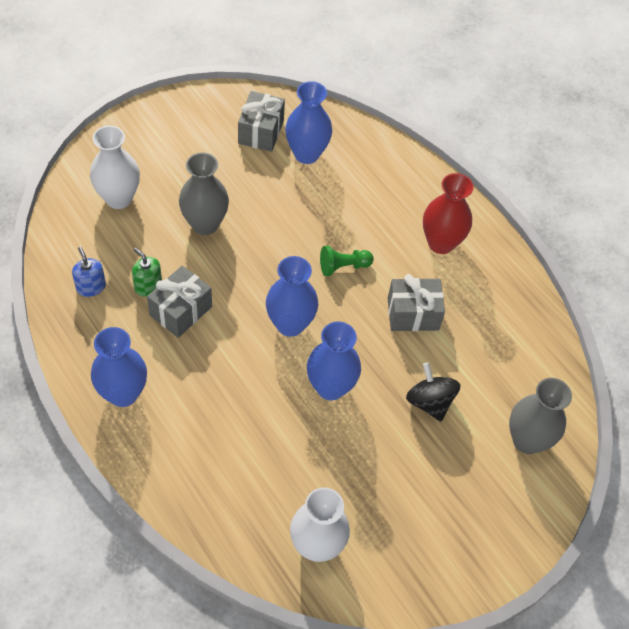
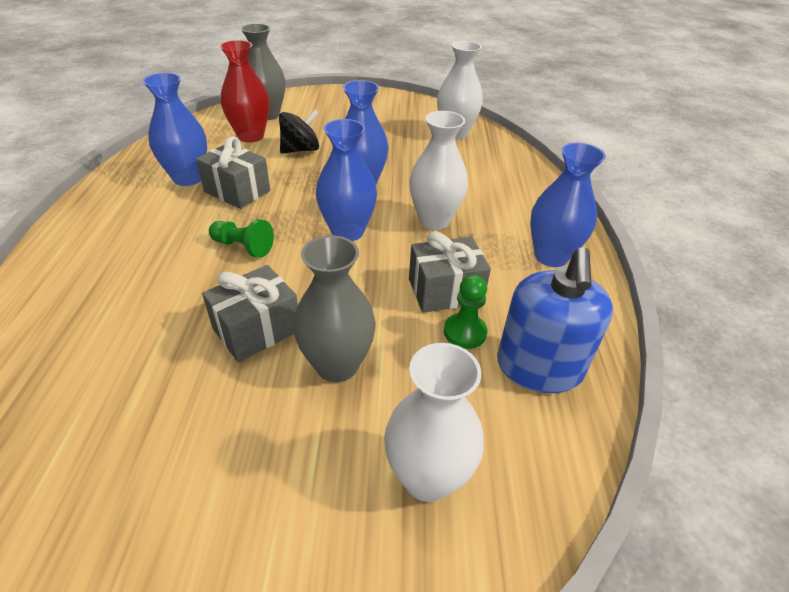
camera: 140 degrees left, 15 degrees down
blue soap dispenser [72,247,106,297] -> blue soap dispenser [497,247,613,393], size x1.96
green soap dispenser [132,248,162,297] -> green pawn [444,275,487,349]
grey gift [238,91,285,152] -> grey gift moved to [202,265,298,362]
blue vase [285,81,332,164] -> blue vase moved to [142,72,207,186]
black spinning top [406,362,461,421] -> black spinning top turned 135 degrees counterclockwise [279,109,319,154]
red vase [423,173,474,254] -> red vase moved to [220,40,270,143]
none -> white vase [409,111,468,230]

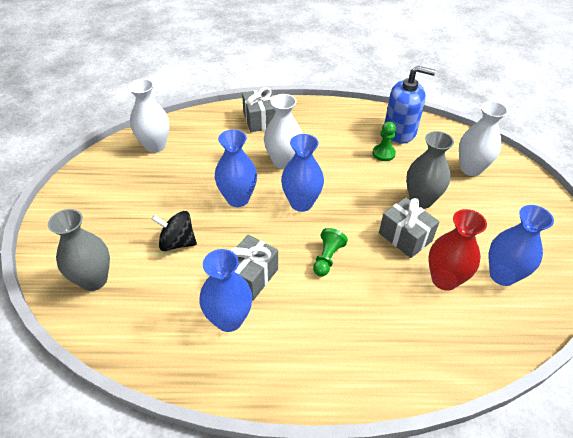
camera: 90 degrees left, 5 degrees up
red vase [220,40,270,143] -> red vase moved to [428,209,487,291]
black spinning top [279,109,319,154] -> black spinning top turned 45 degrees counterclockwise [151,211,197,251]
grey gift [409,231,491,313] -> grey gift moved to [242,87,276,132]
blue vase [530,143,606,267] -> blue vase moved to [489,205,554,286]

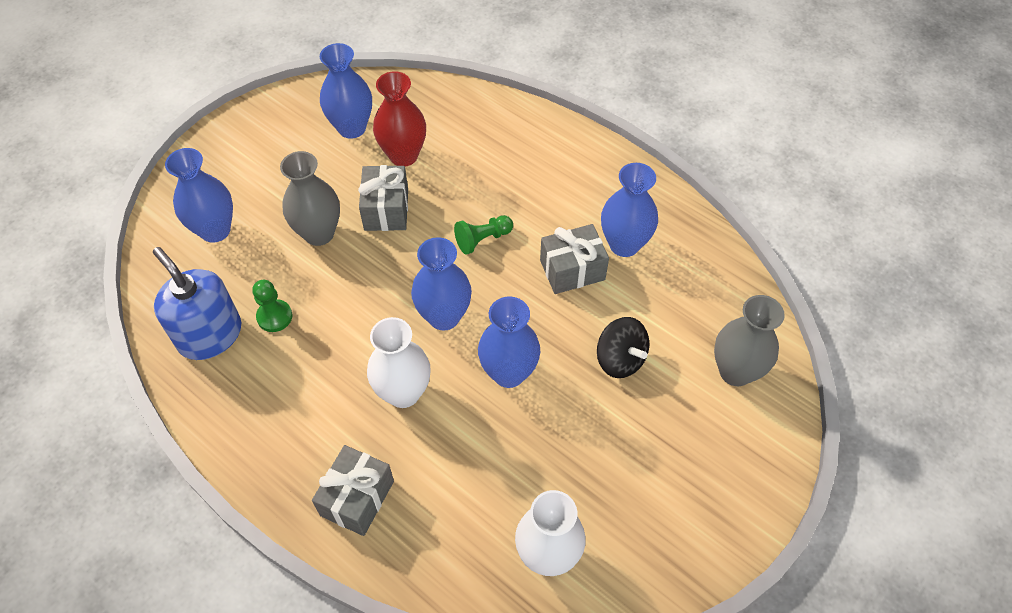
camera: 140 degrees left, 10 degrees up
white vase [459,101,508,176] -> blue vase [165,148,233,243]

